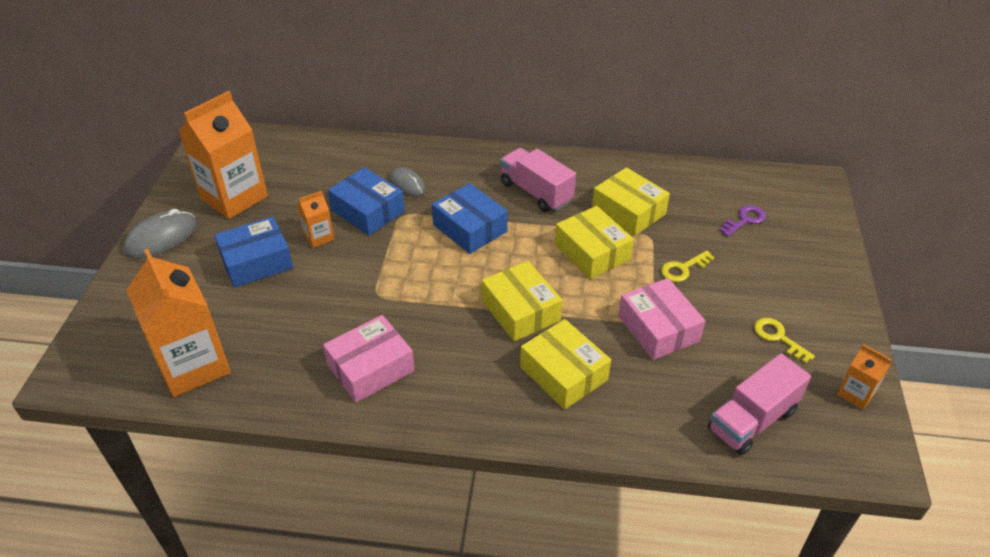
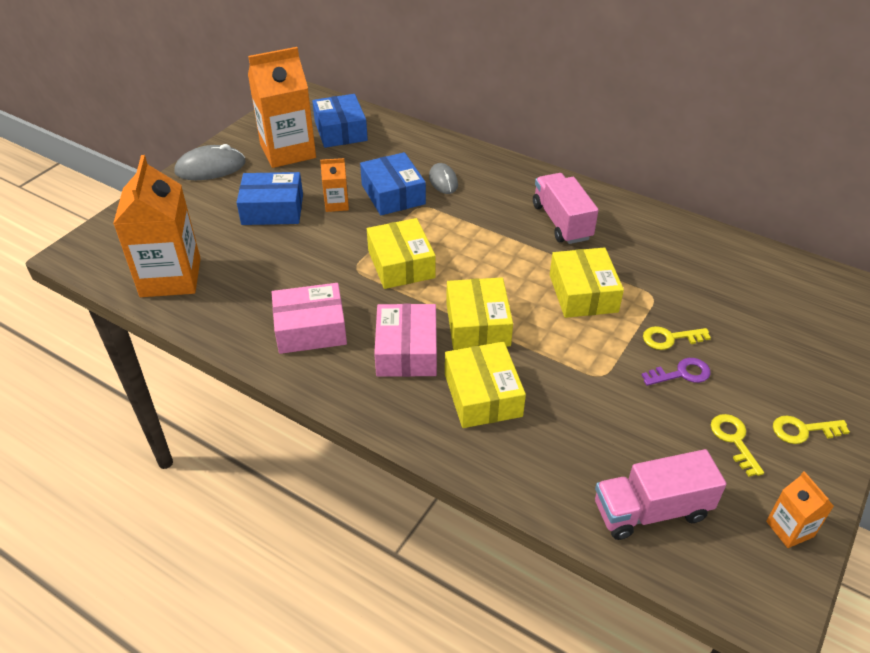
camera: 25 degrees right, 0 degrees up
blue box [432,183,508,254] -> blue box moved to [312,94,368,148]
yellow box [592,167,670,236] -> yellow box moved to [367,218,435,289]
pink box [618,278,705,360] -> pink box moved to [374,304,437,377]
purple key [719,205,766,237] -> purple key moved to [642,358,711,386]
none -> yellow key [773,416,850,444]

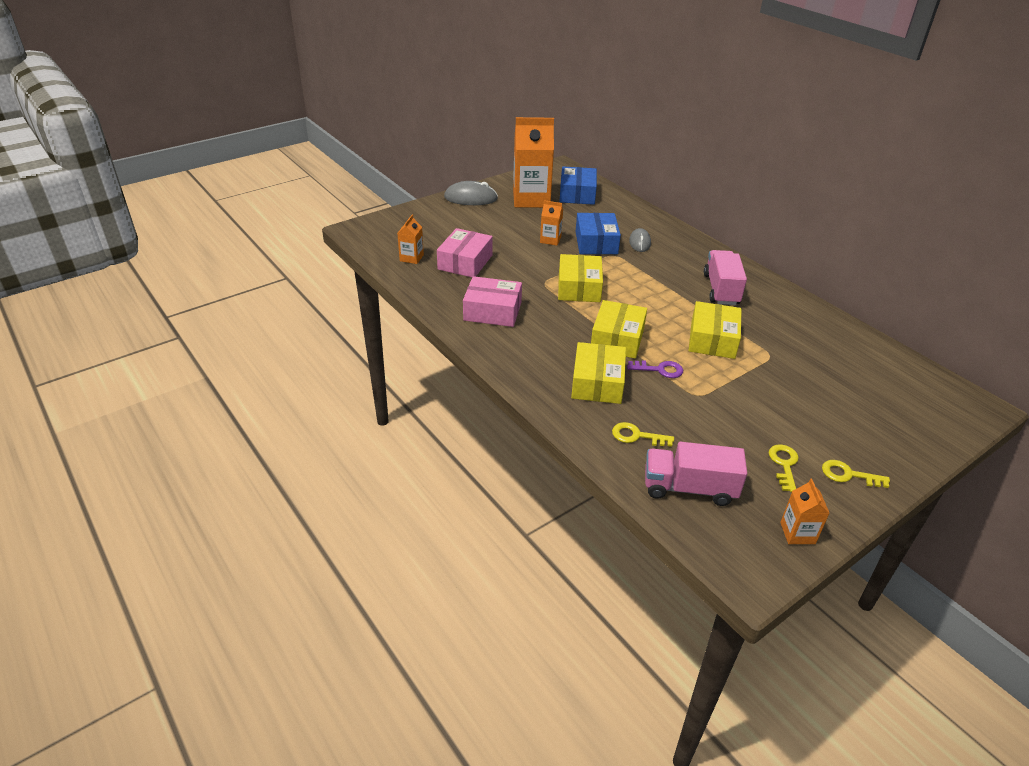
camera: 20 degrees right, 5 degrees down
orange carton [113,155,201,297] -> orange carton [397,214,424,264], size x0.47
blue box [236,172,303,225] -> none
pink box [374,304,437,377] -> pink box moved to [437,228,493,277]
purple key [642,358,711,386] -> purple key moved to [627,360,683,378]
yellow key [643,326,711,350] -> yellow key moved to [612,422,674,447]

